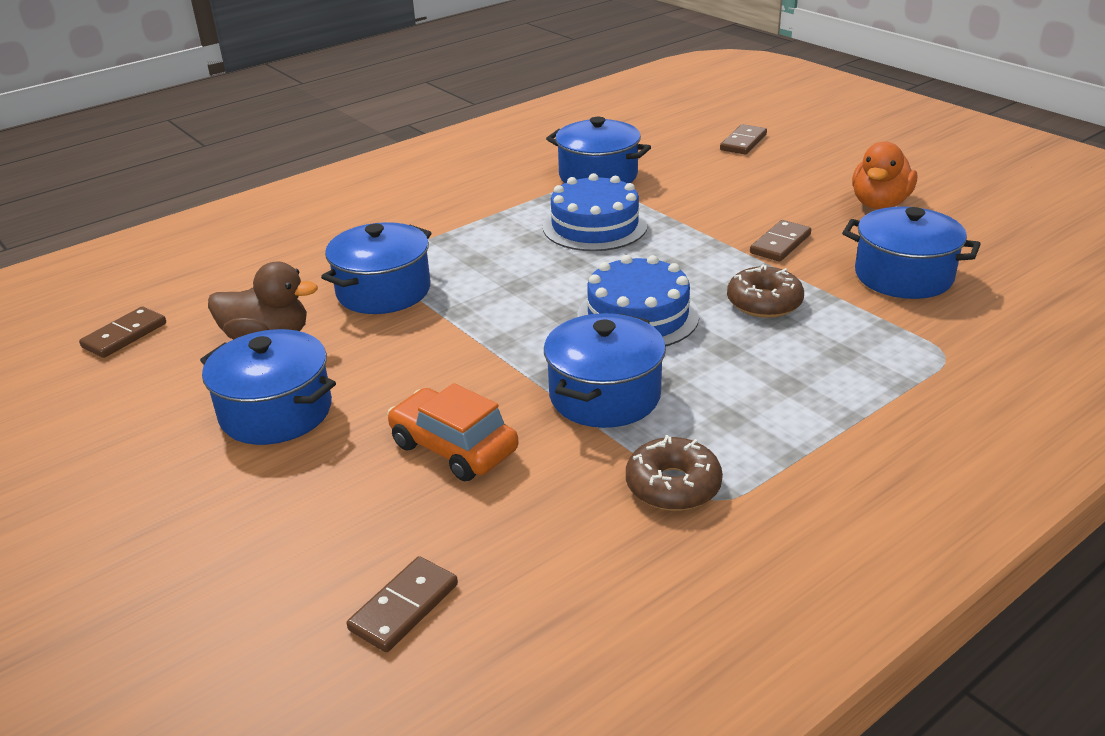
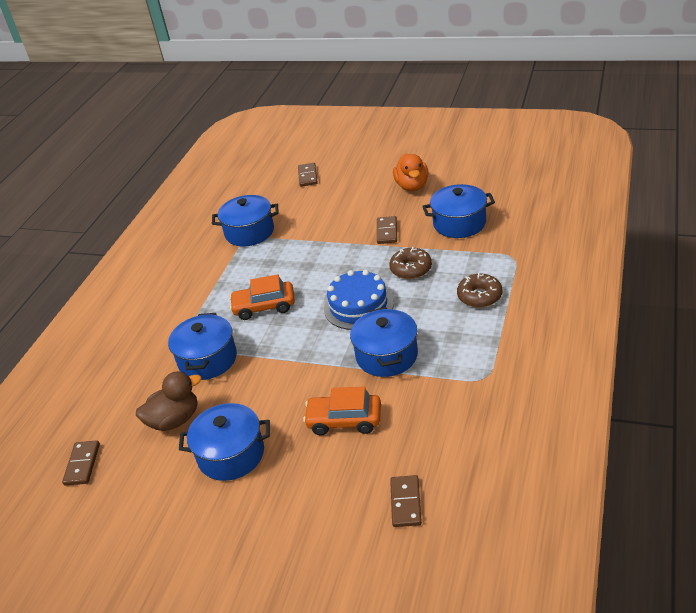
camera: 30 degrees left, 5 degrees up
blue cake [543,173,648,251] -> none
brown donut [626,435,723,511] -> brown donut moved to [457,272,502,308]
none -> orange car [229,274,295,320]

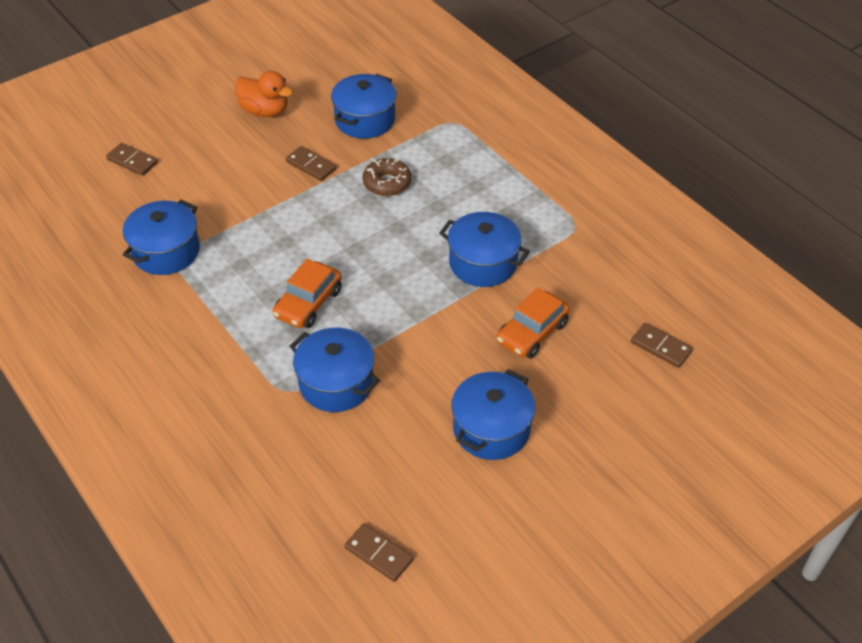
camera: 60 degrees left, 10 degrees up
brown duck [136,371,201,431] -> none
blue cake [324,270,394,330] -> none
brown donut [457,272,502,308] -> none

